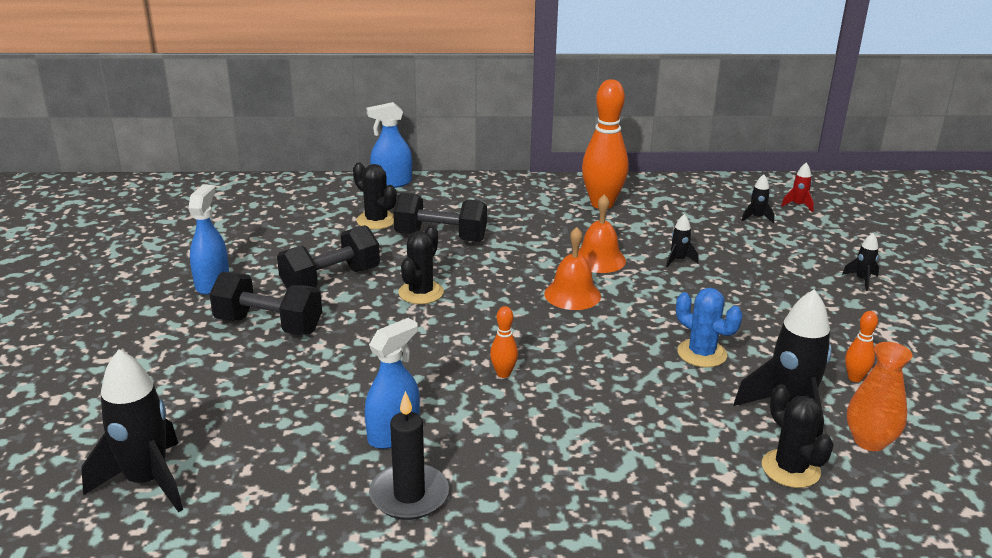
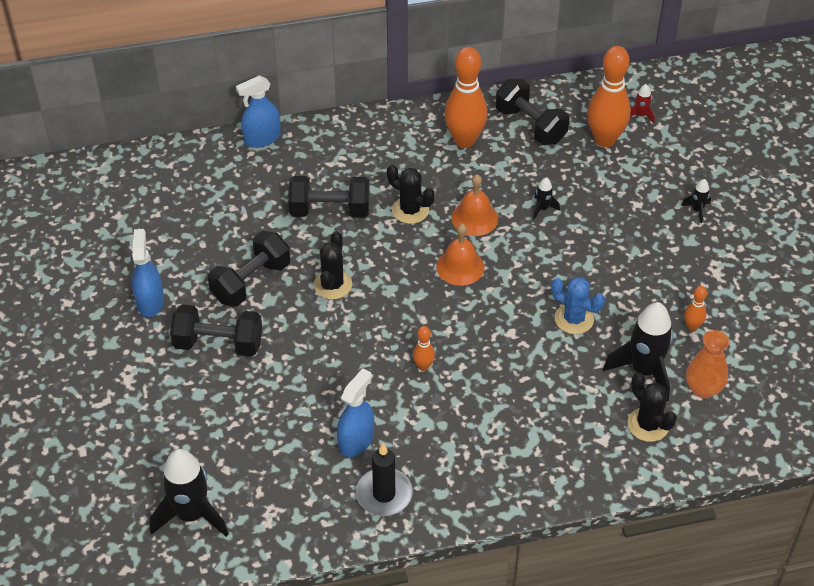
camera: 10 degrees left, 20 degrees up
black cactus [353,162,397,230] -> black cactus moved to [387,164,435,224]
black rocket [741,174,774,224] -> orange bowling pin [587,46,631,147]
none -> black dumbbell [496,79,569,145]

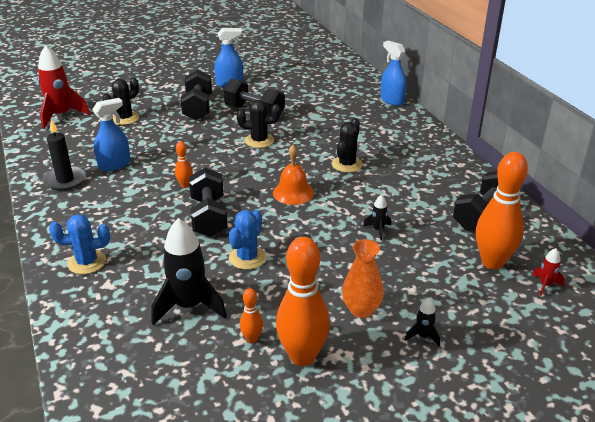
camera: 80 degrees right, 15 degrees down
black rocket [150,449,229,537] -> red rocket [38,45,90,129]
black dumbbell [288,176,370,218] -> black dumbbell moved to [189,167,228,237]
blue spray bottle [337,368,374,457] -> blue spray bottle turned 60 degrees counterclockwise [92,98,130,171]
orange bowling pin [444,47,488,148] -> orange bowling pin moved to [276,237,330,366]
orange bell [452,174,498,236] -> none
black cactus [627,373,677,442] -> black cactus moved to [102,78,139,125]
orange vase [686,330,730,399] -> orange vase moved to [342,239,384,318]
none -> blue cactus [49,214,110,274]

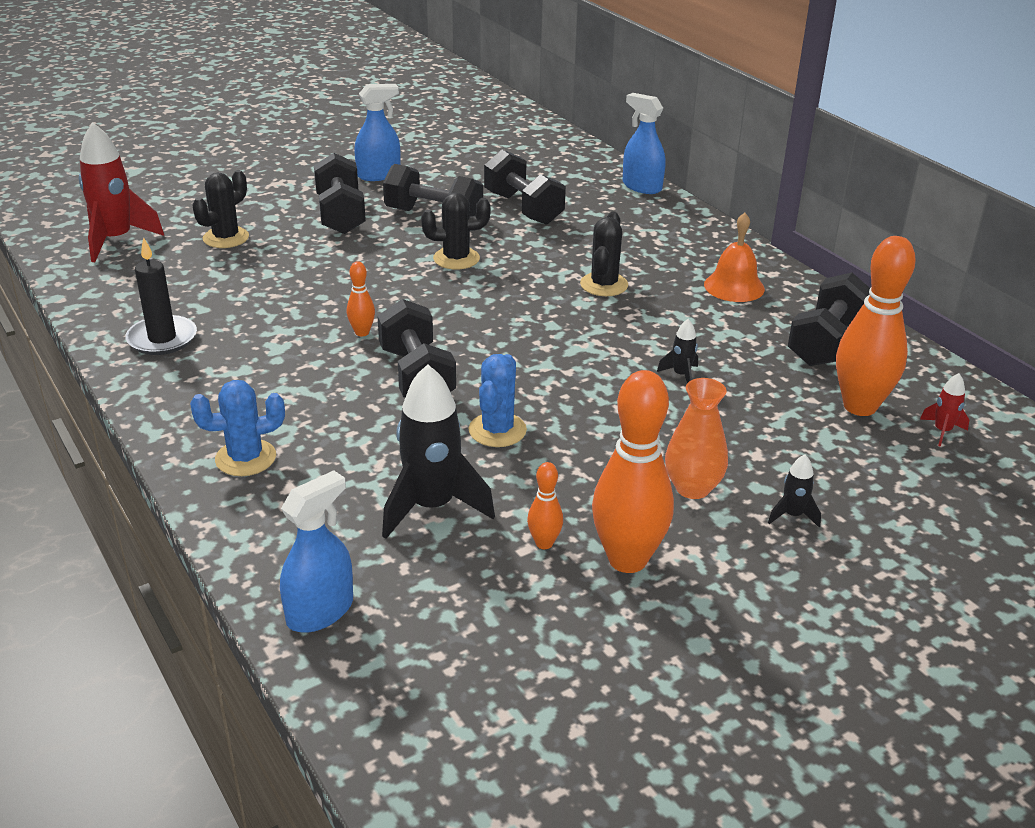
camera: 10 degrees left, 0 degrees up
blue spray bottle [92,98,130,171] -> blue spray bottle moved to [280,470,353,633]
orange bell [273,145,314,205] -> orange bell moved to [704,213,765,302]
none -> black dumbbell [484,150,566,225]

